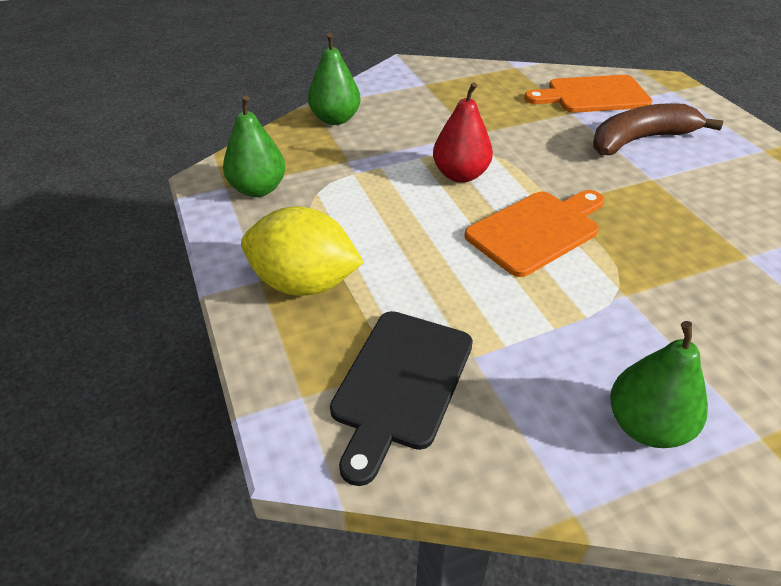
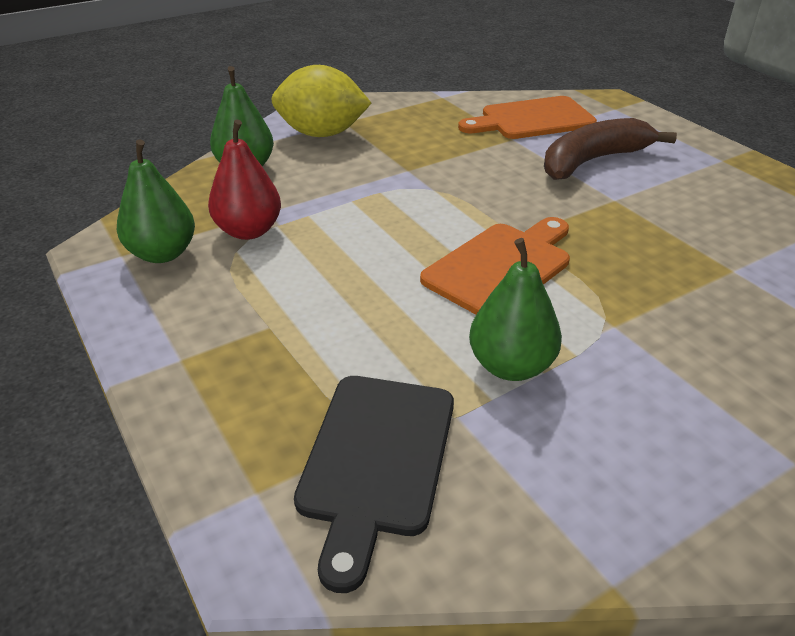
camera: 10 degrees left, 5 degrees down
yellow lemon [241,206,364,296] -> yellow lemon moved to [272,65,371,137]
red pear [433,82,493,183] -> red pear moved to [208,119,281,240]
green pear [610,321,708,448] -> green pear moved to [469,238,562,381]

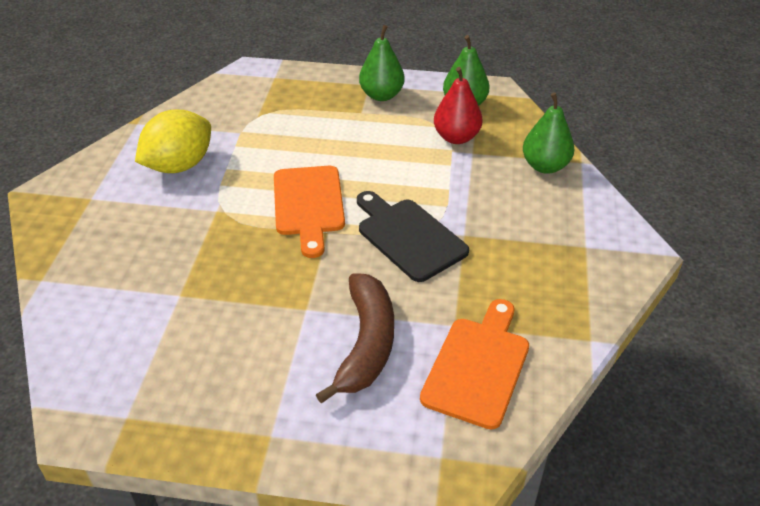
camera: 130 degrees right, 5 degrees up
yellow lemon [272,65,371,137] -> yellow lemon moved to [135,109,211,173]
black cutting board [294,376,454,593] -> black cutting board moved to [357,191,469,282]
green pear [469,238,562,381] -> green pear moved to [359,25,405,101]

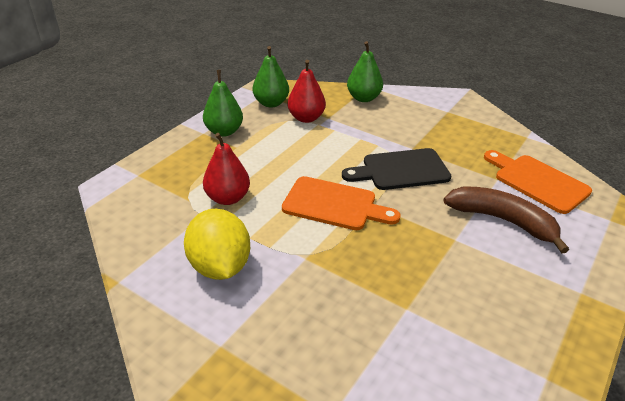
camera: 65 degrees left, 5 degrees down
none -> red pear [203,133,250,205]

